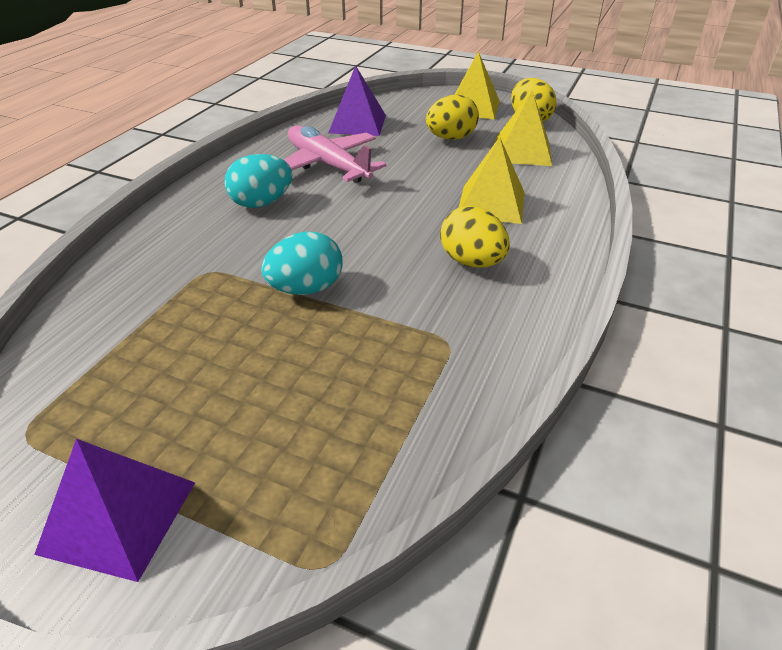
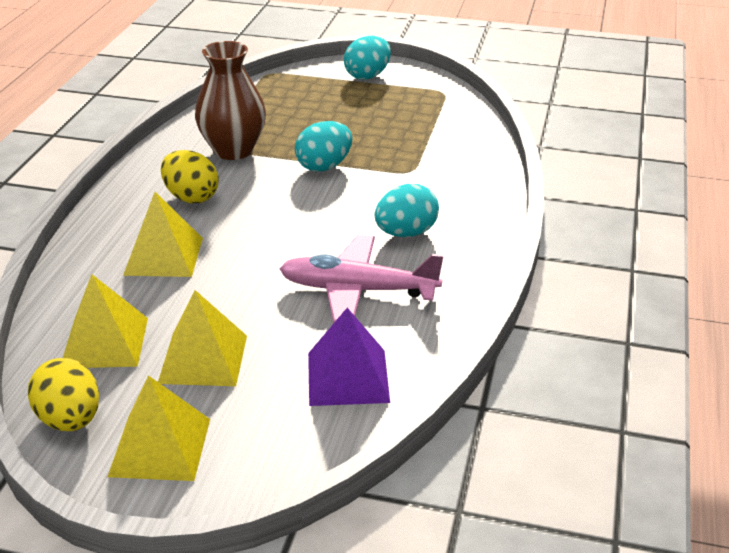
camera: 170 degrees right, 5 degrees down
purple pyramid [34,439,195,582] -> turquoise egg [344,36,391,80]
pink plane [284,126,387,183] -> pink plane turned 150 degrees clockwise [280,235,443,323]
yellow egg [426,94,479,140] -> yellow pyramid [158,290,247,386]
none -> brown vase [195,41,266,160]

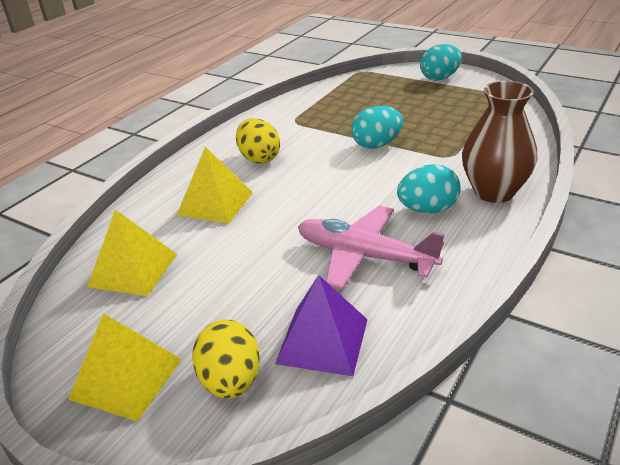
camera: 20 degrees right, 0 degrees up
yellow egg [28,358,99,431] -> yellow egg moved to [192,320,260,399]
yellow pyramid [158,290,247,386] -> none
brown vase [195,41,266,160] -> brown vase moved to [462,81,537,203]

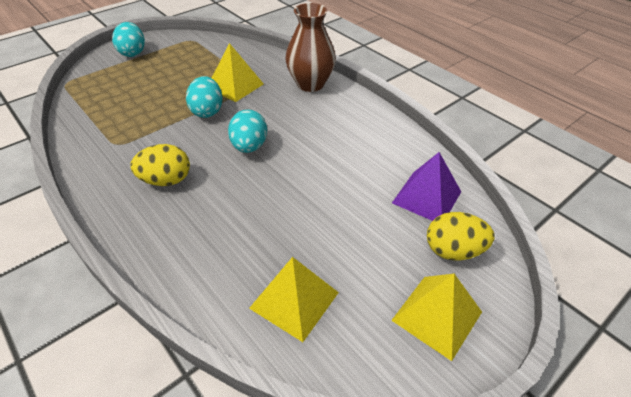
camera: 75 degrees left, 10 degrees up
yellow pyramid [177,147,253,224] -> yellow pyramid moved to [212,43,264,102]
pink plane [298,206,445,290] -> none
turquoise egg [397,164,460,213] -> turquoise egg moved to [228,110,267,153]

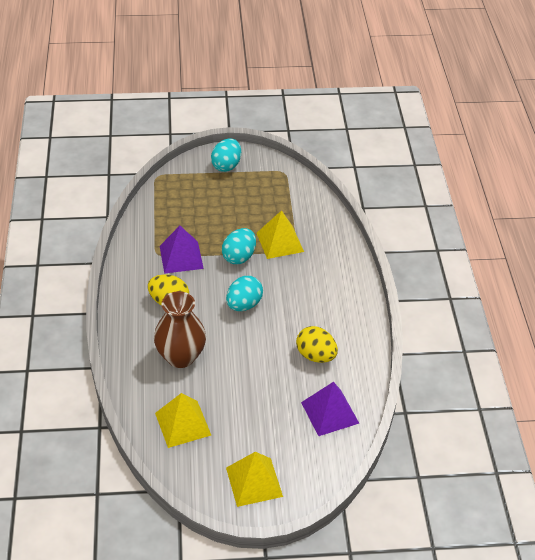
camera: 35 degrees right, 0 degrees up
brown vase [285,3,336,92] -> brown vase moved to [154,291,206,368]
yellow egg [427,212,495,260] -> yellow egg moved to [296,326,338,363]
none -> purple pyramid [160,226,204,274]

